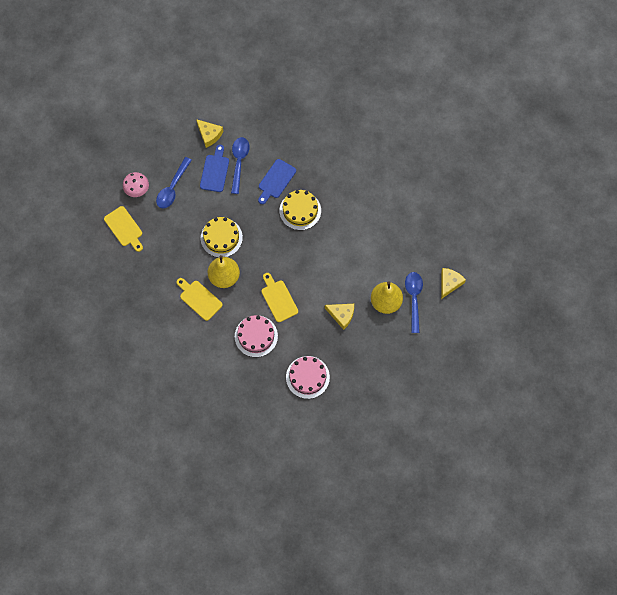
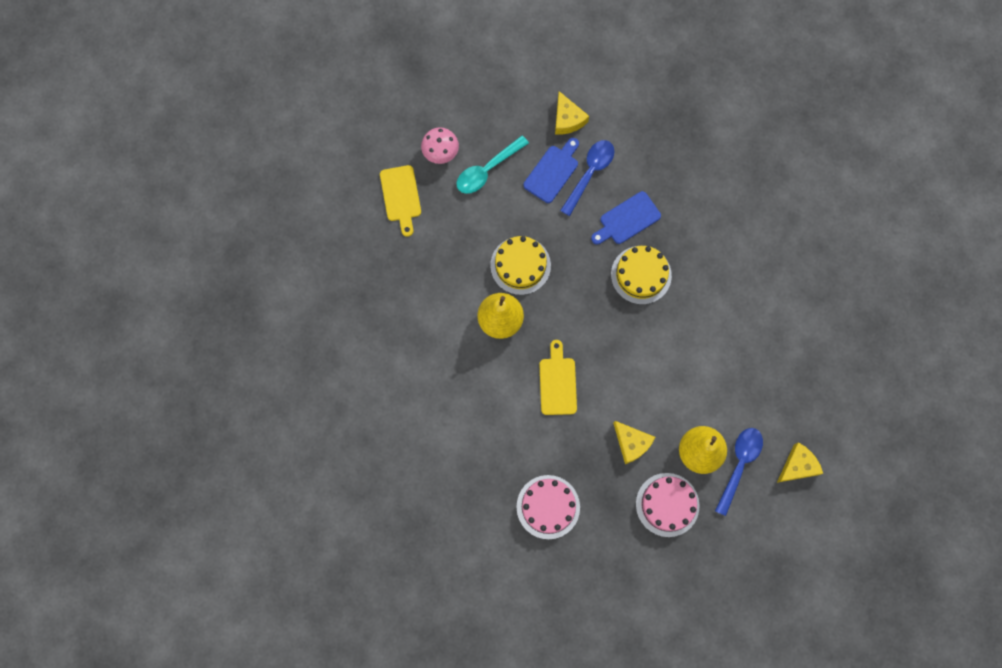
camera: 25 degrees right, 5 degrees up
blue spoon [156,157,192,208] -> turquoise spoon [456,135,529,194]
yellow cutting board [176,278,222,321] -> none
pink cake [235,315,278,357] -> pink cake moved to [636,473,700,537]

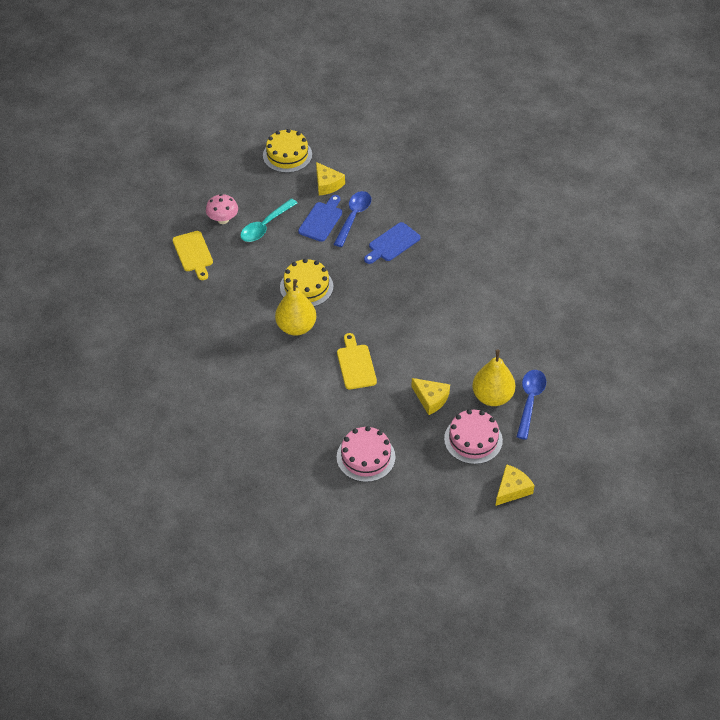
camera: 10 degrees left, 25 degrees down
yellow cake [611,246,672,305] -> yellow cake moved to [263,129,312,173]
yellow cheese [777,442,823,483] -> yellow cheese moved to [495,464,535,506]

